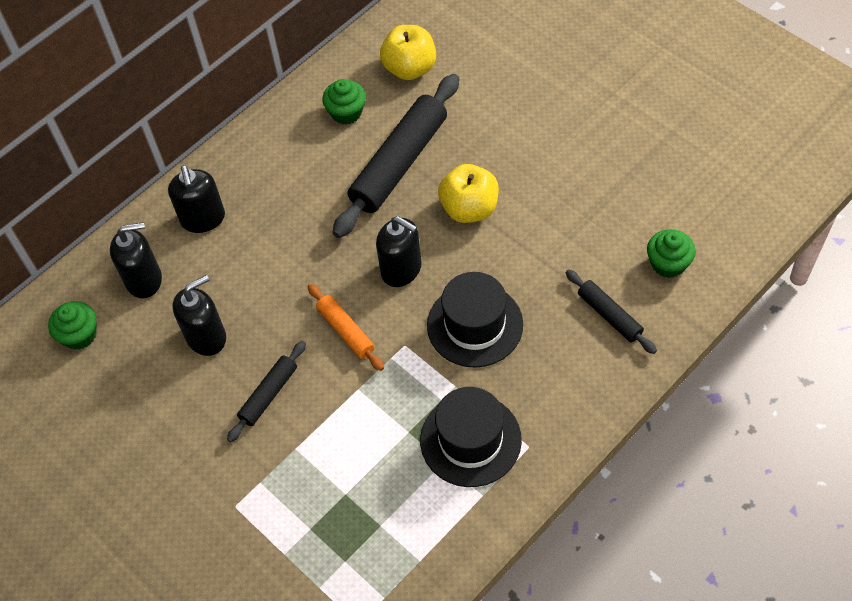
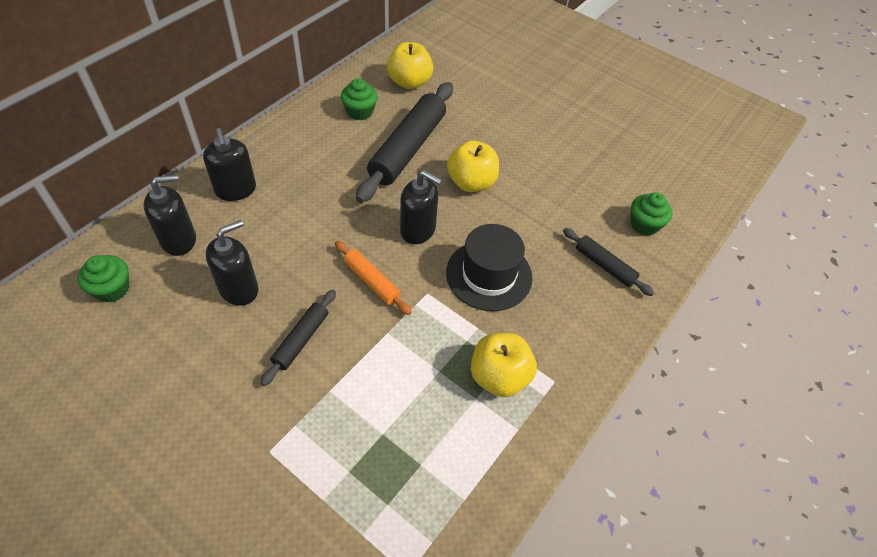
camera: 15 degrees left, 5 degrees down
black hat [420,387,522,487] -> yellow apple [471,333,537,397]

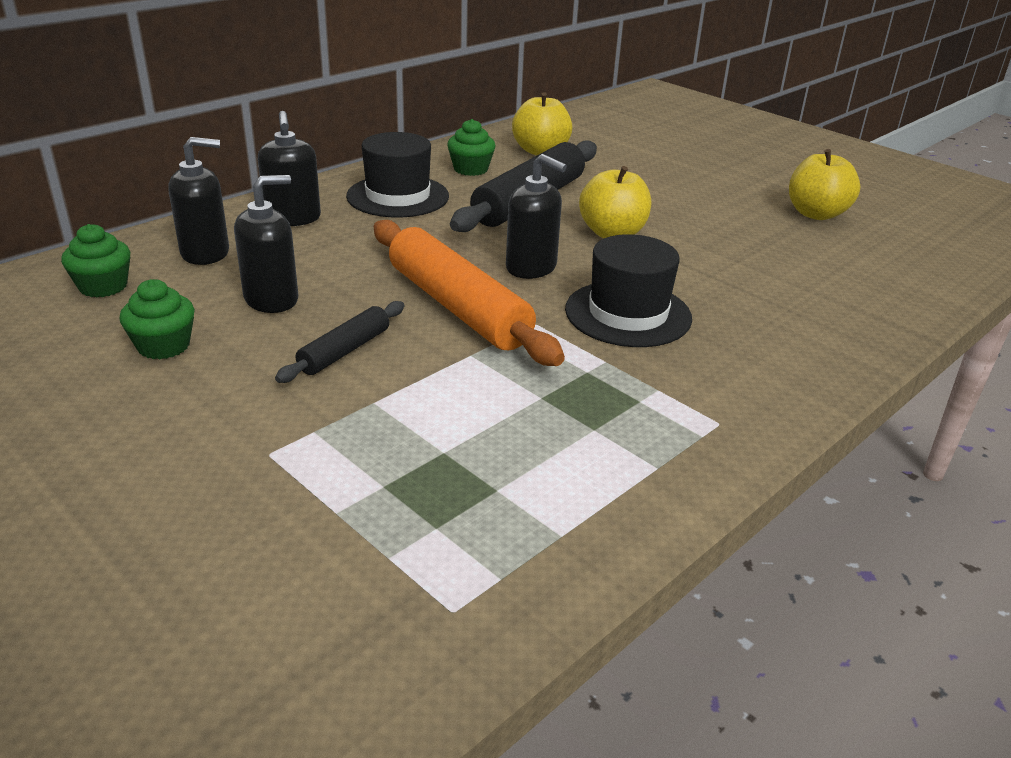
camera: 10 degrees right, 20 degrees down
orange rolling pin [335,241,412,315] -> orange rolling pin [374,220,565,366], size x1.95
yellow apple [471,333,537,397] -> yellow apple moved to [789,149,861,220]
black rolling pin [563,228,654,296] -> none
green cupcake [631,192,673,236] -> green cupcake moved to [119,279,195,360]
none -> black hat [346,132,449,217]

